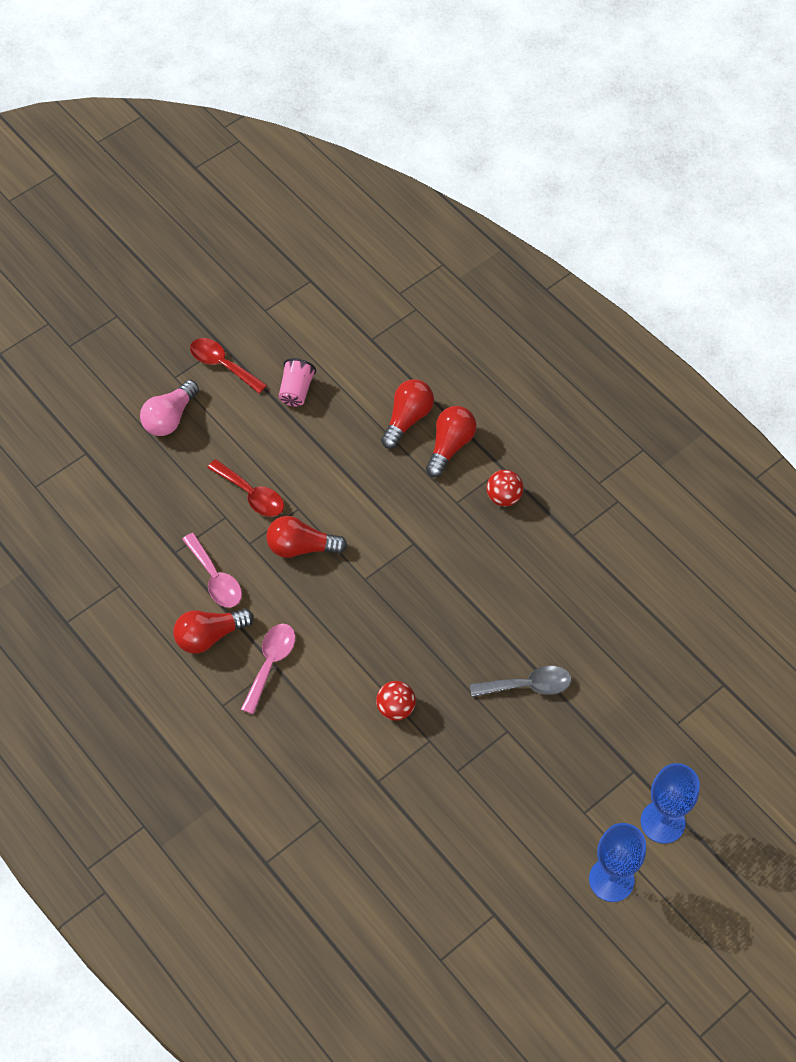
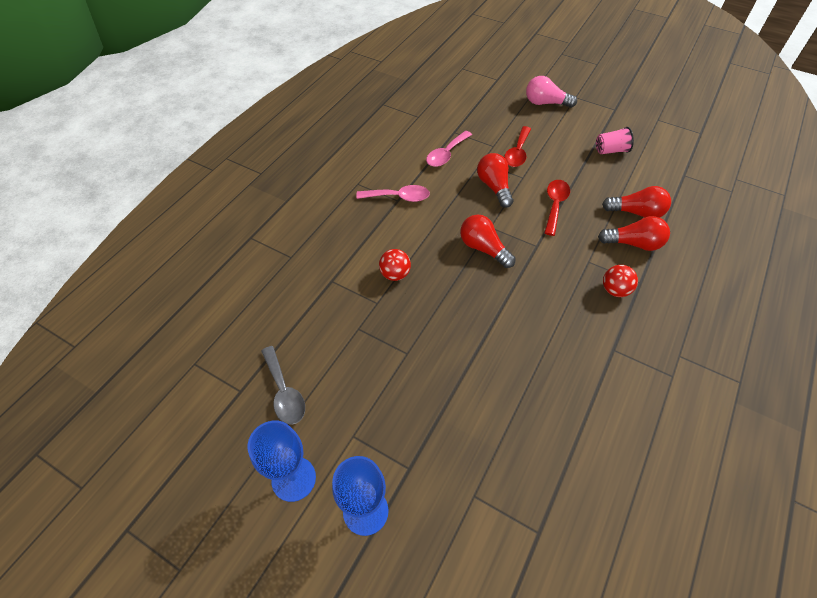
camera: 70 degrees right, 5 degrees down
red light bulb [173,609,253,654] -> red light bulb moved to [460,214,516,268]
red spoon [190,338,267,393] -> red spoon moved to [544,180,570,236]
grey spoon [470,666,571,697] -> grey spoon moved to [261,346,305,425]

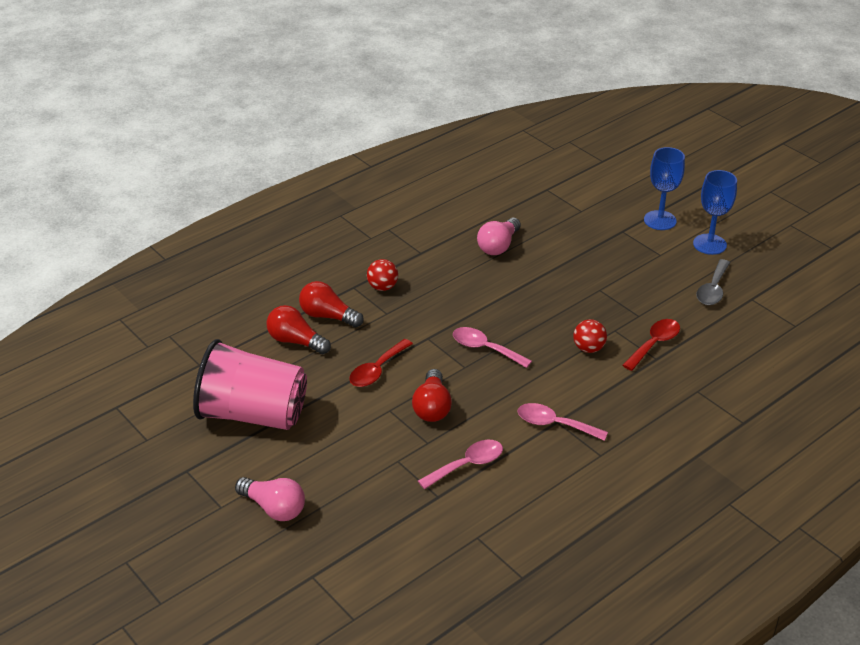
camera: 160 degrees left, 15 degrees down
grey spoon [261,346,305,425] -> grey spoon turned 150 degrees counterclockwise [696,259,730,305]
red light bulb [460,214,516,268] -> pink spoon [453,327,532,368]
red spoon [504,126,531,167] -> red spoon moved to [622,319,680,371]
pink cup [596,127,634,154] -> pink cup [193,339,307,430], size x2.41
none -> pink light bulb [477,217,521,255]

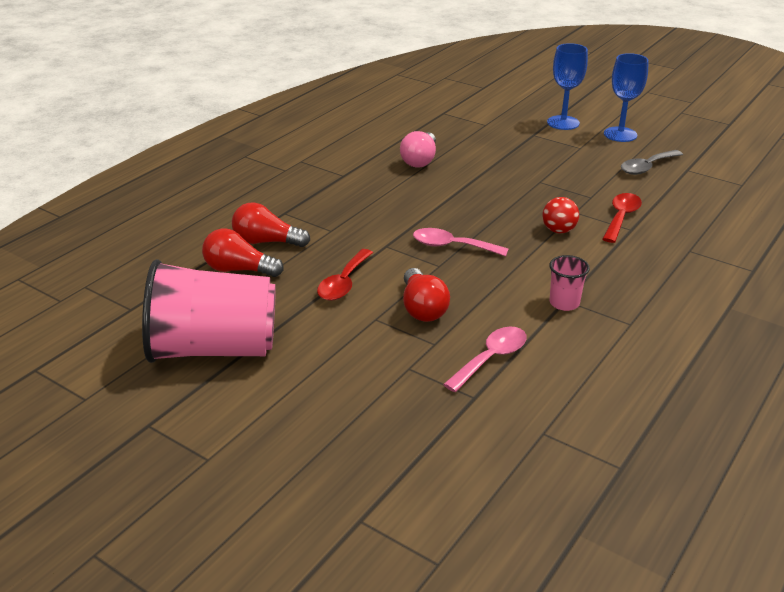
camera: 15 degrees left, 5 degrees down
pink light bulb [235,477,305,521] -> none
red ball [367,259,398,291] -> none
pink spoon [518,403,608,441] -> pink cup [549,255,590,311]
grey spoon [696,259,730,305] -> grey spoon turned 45 degrees clockwise [621,150,683,175]

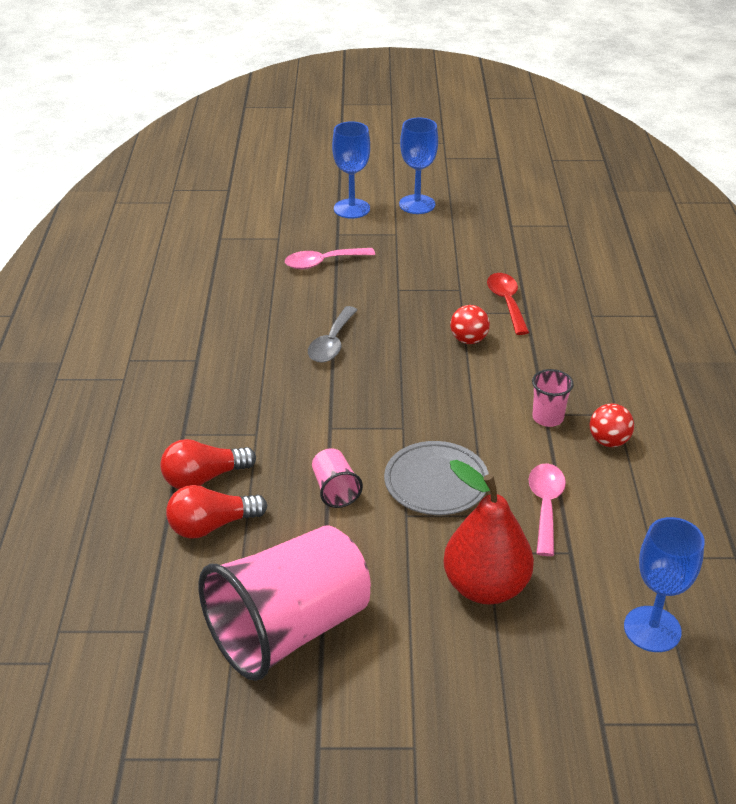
camera: 35 degrees left, 5 degrees up
red spoon [317,249,373,301] -> pink cup [312,448,363,508]
pink light bulb [400,131,436,168] -> none
red light bulb [403,268,450,322] -> grey plate [384,441,489,515]
pink spoon [413,228,509,256] -> pink spoon moved to [285,248,375,269]
grey spoon [621,150,683,175] -> grey spoon moved to [308,306,358,362]
none -> red pear [443,460,534,604]
none -> red ball [590,404,634,447]
none -> blue goblet [624,517,705,652]

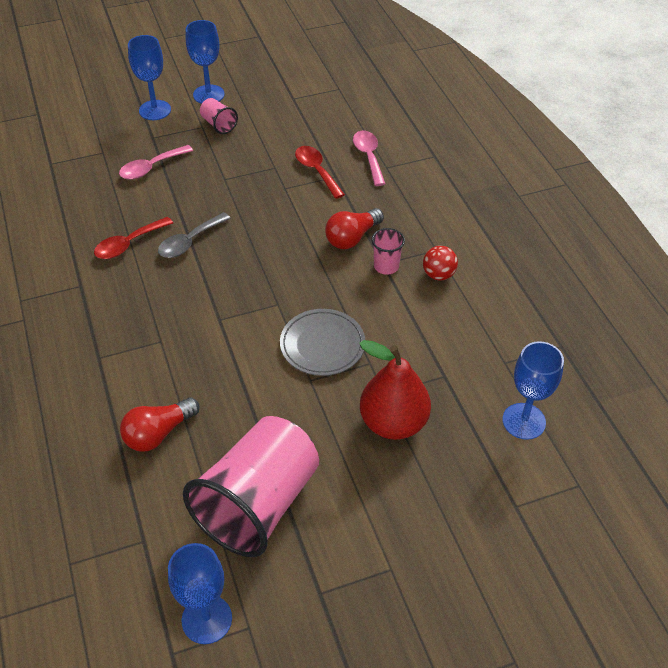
camera: 20 degrees left, 10 degrees up
red light bulb [160,439,256,489] -> red light bulb moved to [325,208,384,249]
grey spoon [308,306,358,362] -> grey spoon turned 45 degrees clockwise [158,212,231,258]
pink cup [312,448,363,508] -> pink cup moved to [200,98,238,134]
red ball [450,305,490,344] -> none
pink spoon [528,463,566,556] -> pink spoon moved to [353,131,386,186]
none -> red spoon [94,217,173,259]
none -> blue goblet [168,543,232,644]

